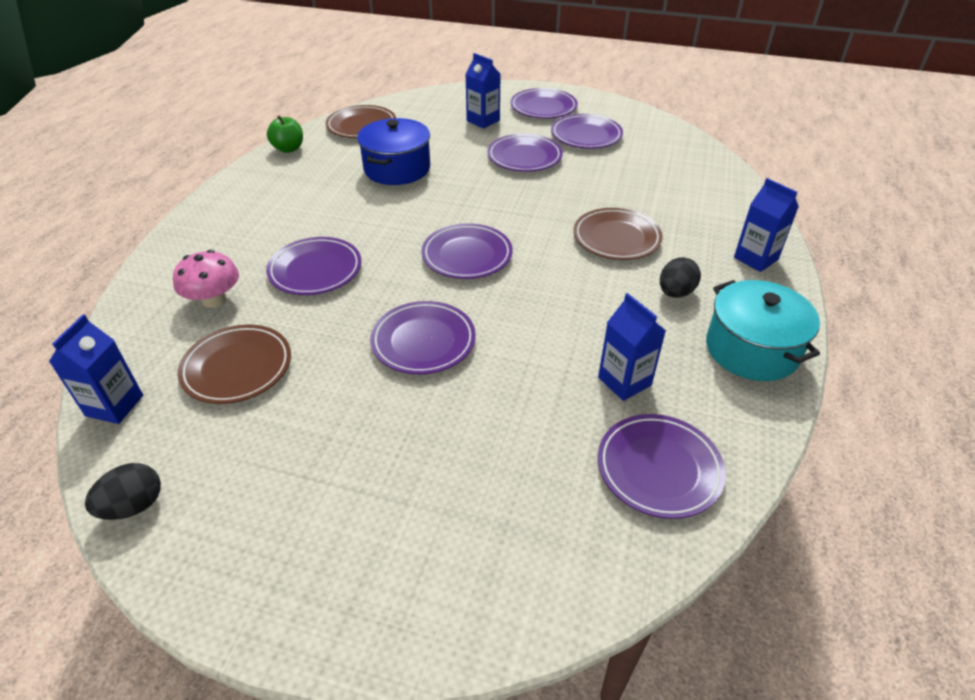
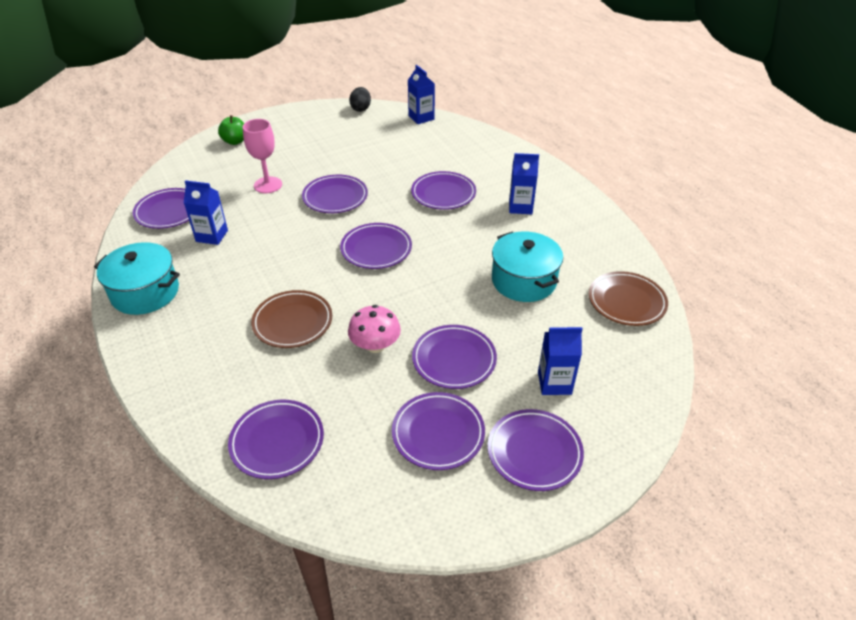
camera: 135 degrees right, 0 degrees up
pink mushroom [173,250,239,308] -> pink mushroom moved to [348,305,401,353]
brown plate [178,325,291,404] -> none
green apple [267,115,303,153] -> green apple moved to [218,115,244,145]
blue pot [357,118,430,185] -> turquoise pot [492,231,563,302]
black egg [660,257,701,298] -> none
blue carton [734,178,799,272] -> blue carton moved to [509,153,539,214]
none -> purple plate [228,399,324,479]
none -> pink goblet [243,119,282,193]

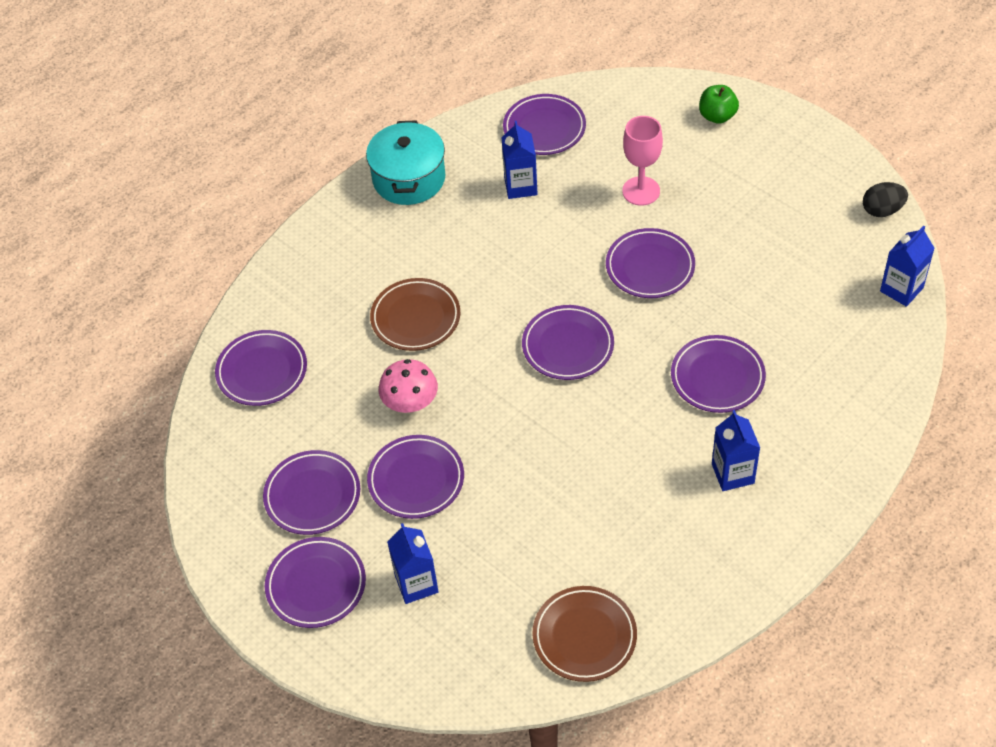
camera: 75 degrees right, 10 degrees up
turquoise pot [492,231,563,302] -> none

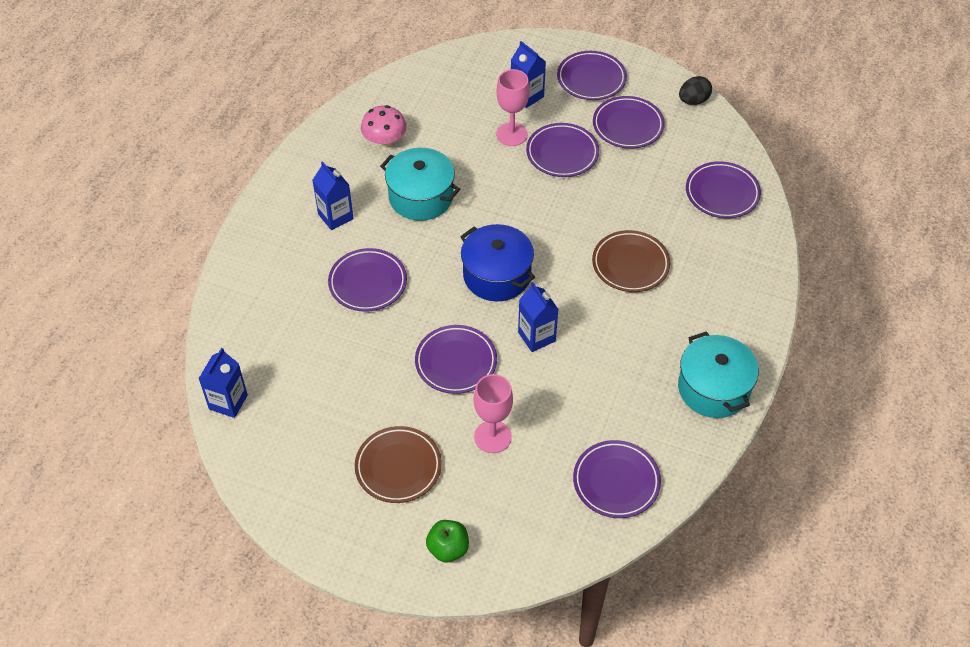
camera: 155 degrees right, 0 degrees up
pink mushroom [379,359,438,413] -> pink mushroom moved to [361,105,406,147]
blue carton [501,121,537,199] -> blue carton moved to [518,282,558,352]
purple plate [522,305,614,380] -> blue pot [460,224,535,301]
brown plate [532,586,637,682] -> brown plate moved to [355,426,442,503]
black egg [863,182,908,217] -> black egg moved to [679,76,712,105]
none -> turquoise pot [380,148,460,221]
none -> pink goblet [496,69,530,146]

